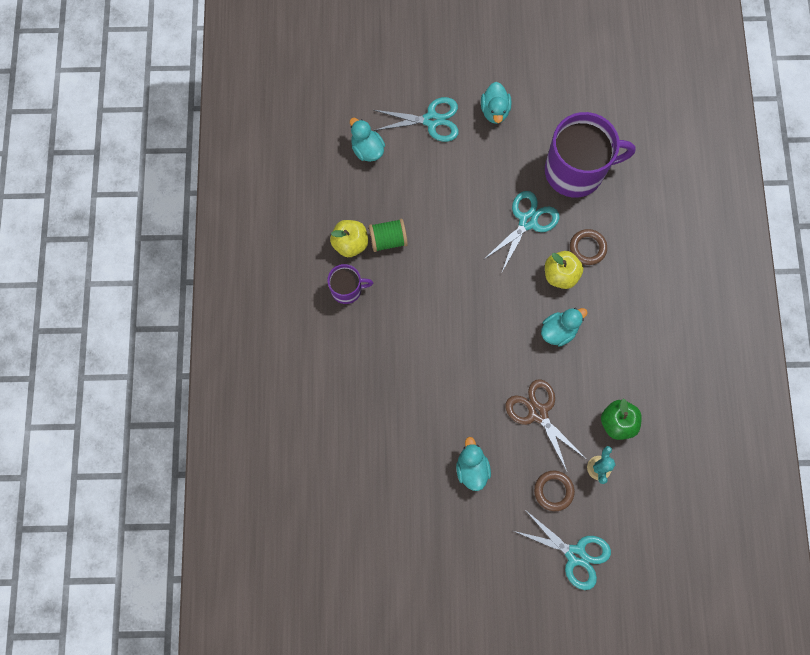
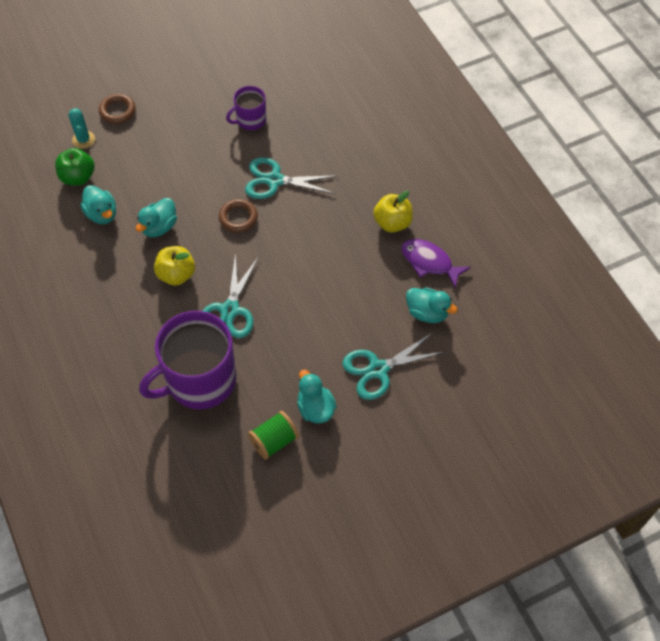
camera: 155 degrees right, 15 degrees down
purple mug [327,264,373,304] -> purple mug moved to [226,86,266,130]
green spool [369,219,408,252] -> green spool moved to [248,411,299,460]
turquoise duck [456,437,491,491] -> turquoise duck moved to [80,185,116,224]
brown scissors [505,379,586,471] -> none
turquoise scissors [514,510,611,590] -> turquoise scissors moved to [245,157,337,199]
brown ring [570,229,607,265] -> brown ring moved to [219,199,258,233]
none -> purple fish [401,239,471,289]

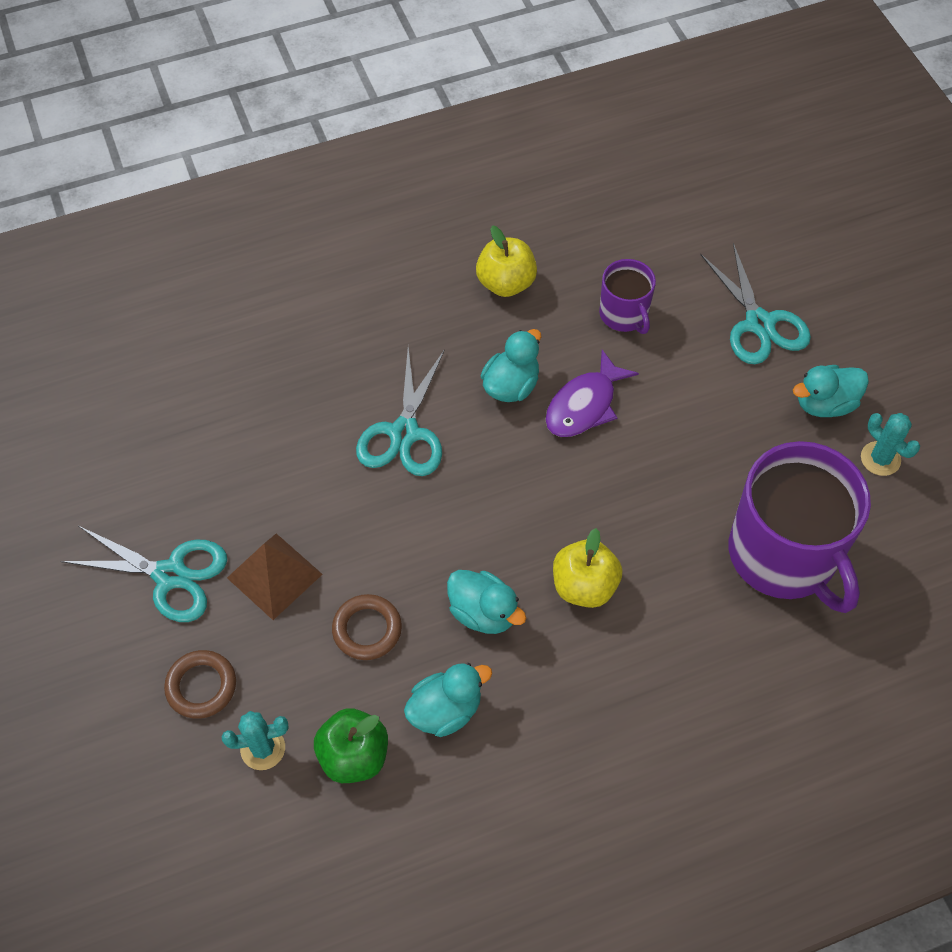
camera: 85 degrees left, 0 degrees up
turquoise scissors [203,252,259,338] -> turquoise scissors moved to [60,526,227,622]
brown ring [219,199,258,233] -> brown ring moved to [332,594,402,660]
purple mug [226,86,266,130] -> purple mug moved to [599,259,656,334]
green spool [248,411,299,460] -> turquoise cactus [861,413,920,476]
purple fish [401,239,471,289] -> purple fish moved to [545,350,639,437]
turquoise duck [406,288,457,323] -> turquoise duck moved to [480,329,541,402]
none -> brown pyramid [227,533,323,620]

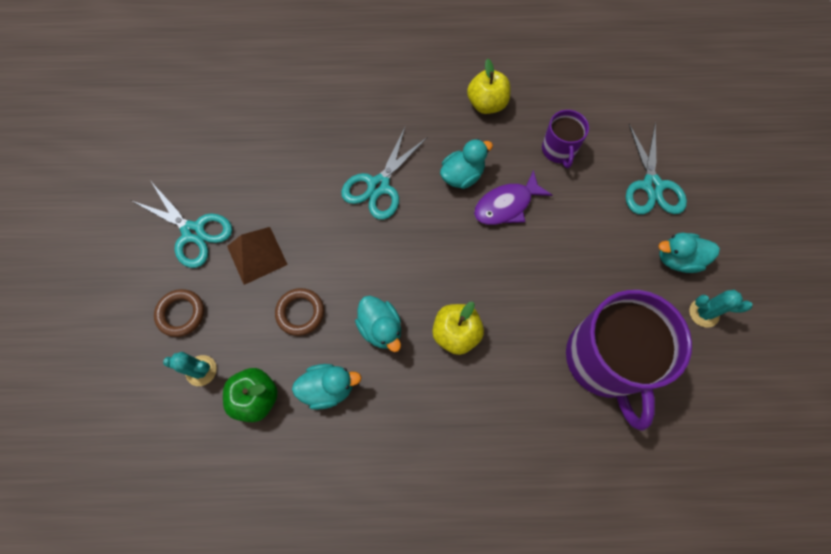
camera: 20 degrees right, 10 degrees up
turquoise cactus [861,413,920,476] -> turquoise cactus turned 60 degrees counterclockwise [689,290,752,328]

